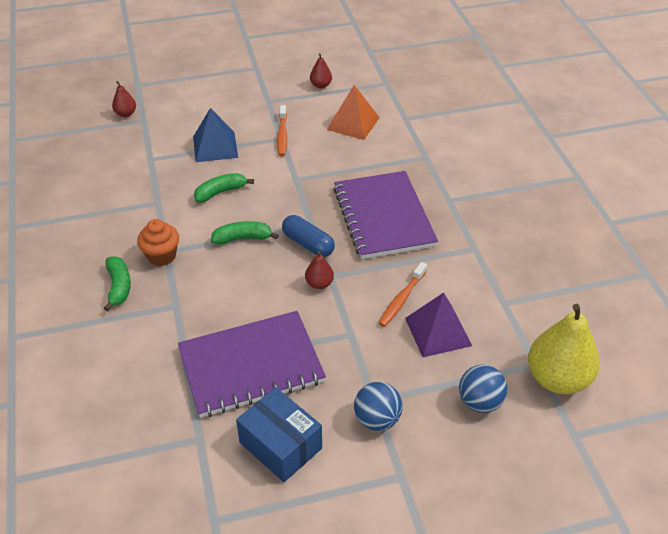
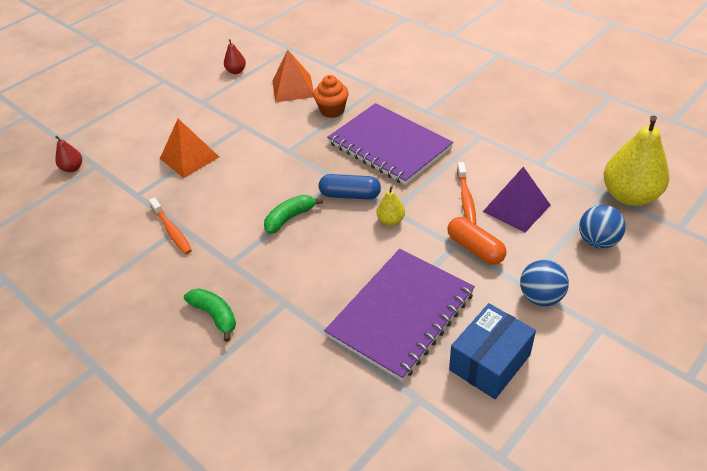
camera: 30 degrees left, 0 degrees up
orange cupcake [137,219,179,266] -> orange cupcake moved to [313,75,349,118]
blue pyramid [193,108,238,162] -> orange pyramid [160,119,219,178]
green banana [194,173,254,202] -> none
blue box [236,387,322,482] -> blue box turned 60 degrees counterclockwise [449,303,536,399]
orange toothbrush [277,105,287,156] -> orange toothbrush moved to [149,197,192,254]
red pear [305,251,334,289] -> yellow pear [377,186,405,226]
none -> orange capsule [448,217,506,265]

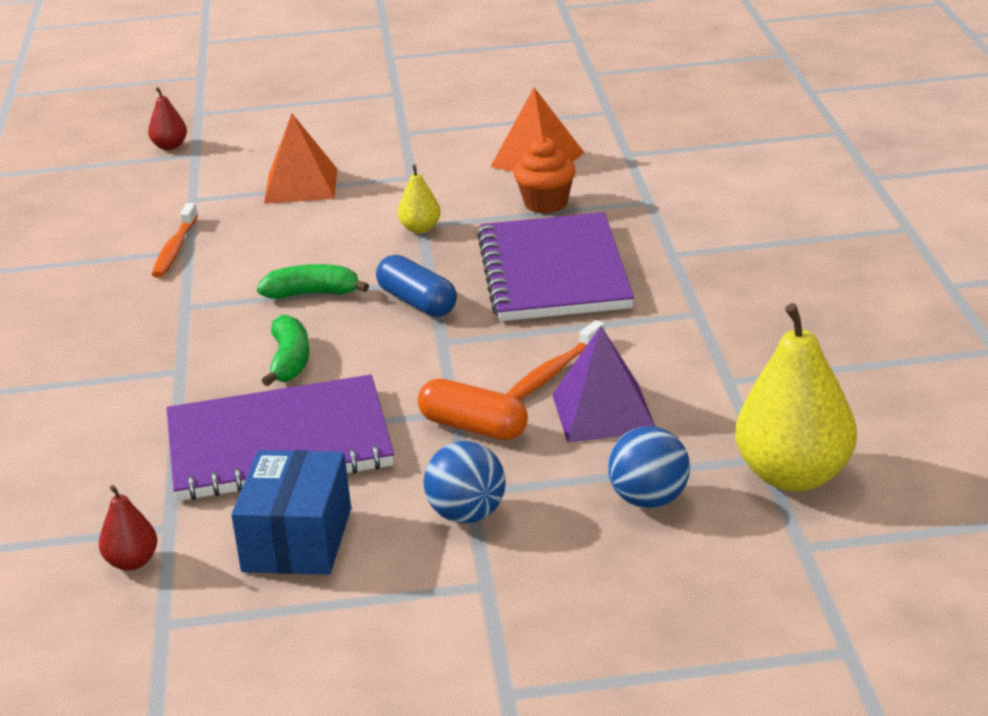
camera: 40 degrees right, 15 degrees down
green banana [184,288,236,342] -> green banana moved to [262,315,310,386]
red pear [224,39,246,74] -> red pear moved to [99,485,158,571]
yellow pear [377,186,405,226] -> yellow pear moved to [398,165,441,233]
orange capsule [448,217,506,265] -> orange capsule turned 60 degrees counterclockwise [418,379,528,440]
blue box [449,303,536,399] -> blue box turned 75 degrees counterclockwise [231,450,351,575]

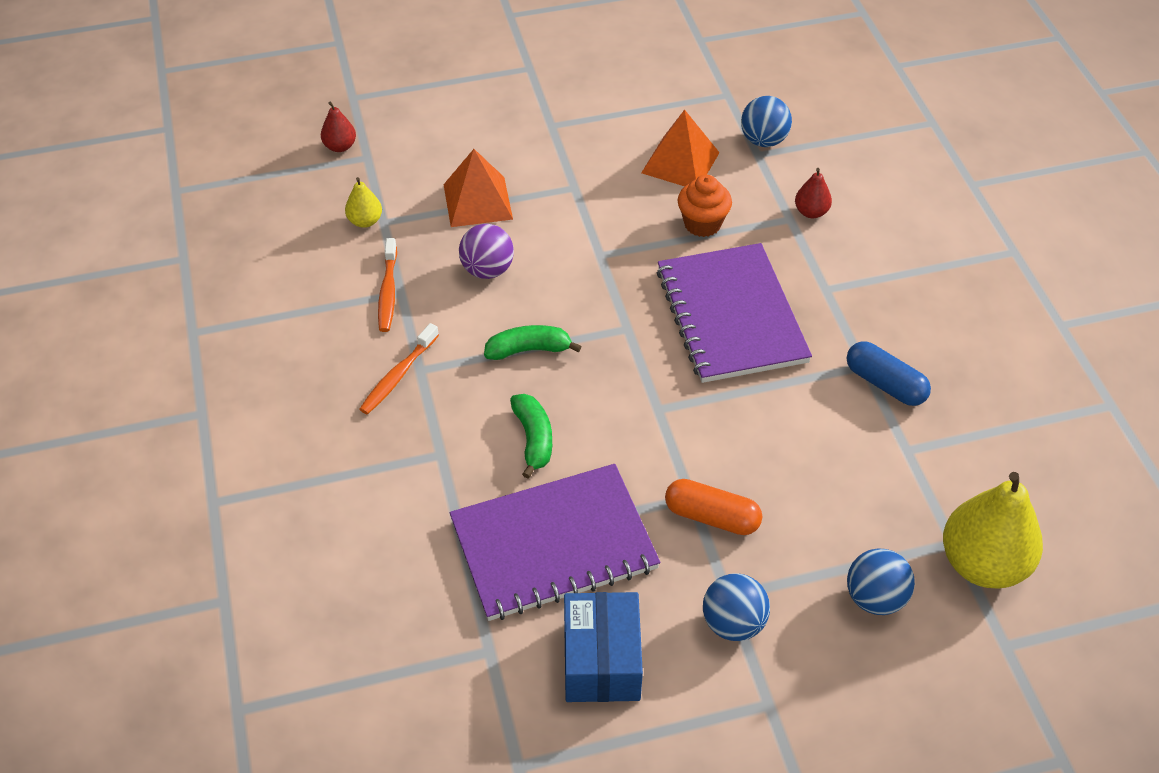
camera: 10 degrees left, 20 degrees up
red pear [99,485,158,571] -> red pear moved to [795,168,832,218]
blue capsule [376,255,457,317] -> blue capsule moved to [847,341,931,406]
yellow pear [398,165,441,233] -> yellow pear moved to [345,177,382,228]
orange toothbrush [507,320,605,400] -> orange toothbrush moved to [359,323,439,415]
purple pyramid [552,326,655,443] -> none
none -> purple ball [459,224,514,279]
none -> blue ball [741,96,792,147]

